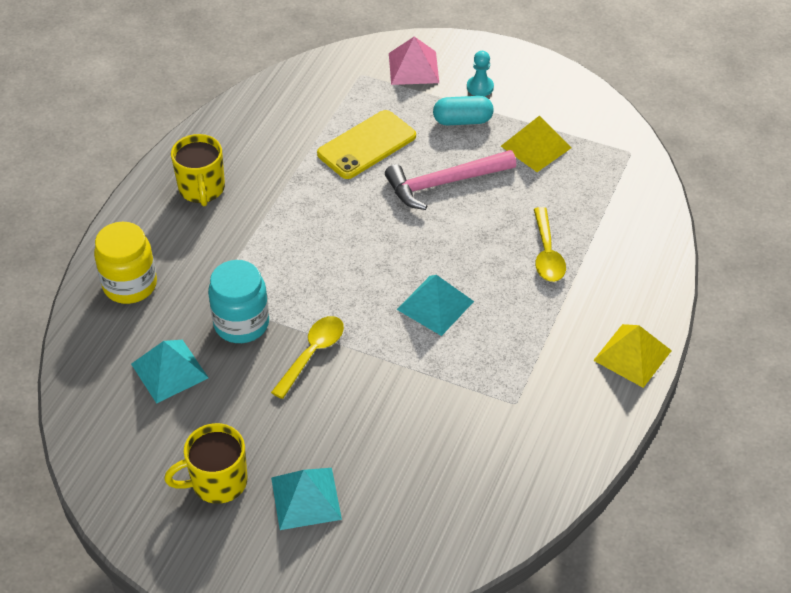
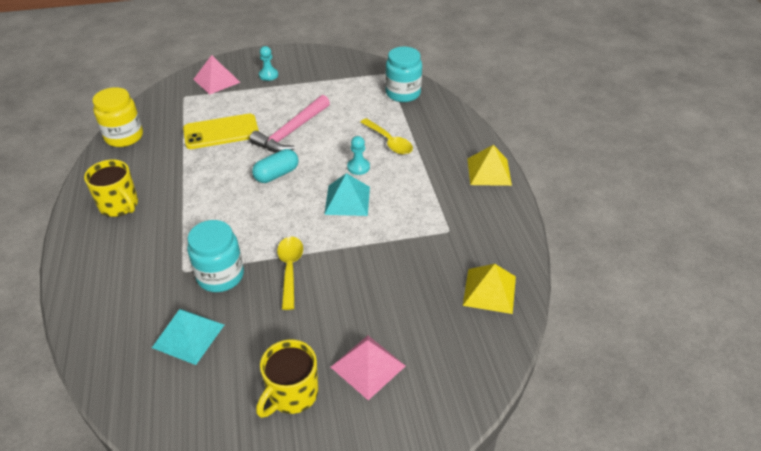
camera: 35 degrees left, 5 degrees down
yellow jar [94,222,157,304] -> yellow jar moved to [92,87,143,147]
turquoise pyramid [271,468,342,530] -> pink pyramid [331,336,405,400]
yellow phone [317,110,416,179] -> yellow phone turned 60 degrees clockwise [183,114,259,149]
turquoise capsule [433,96,494,126] -> turquoise capsule moved to [252,149,299,183]
yellow pyramid [501,116,571,172] -> yellow pyramid moved to [463,264,516,314]
none -> turquoise pawn [347,136,370,175]
none -> turquoise jar [385,47,422,102]

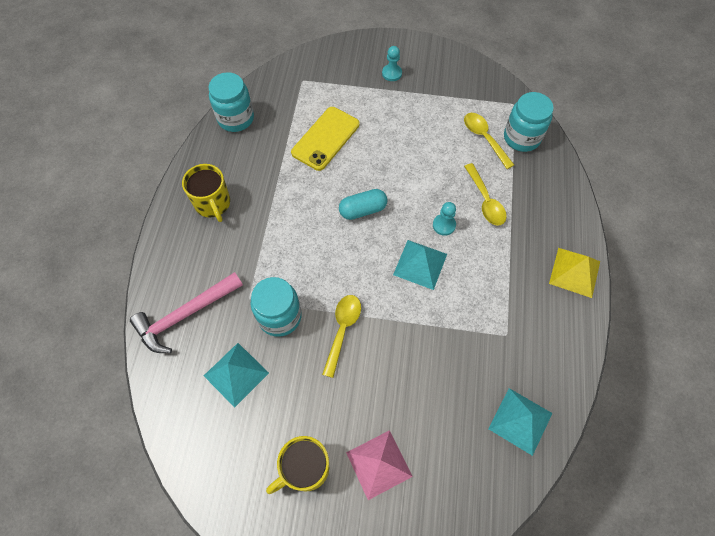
camera: 20 degrees right, 20 degrees up
yellow jar [92,87,143,147] -> turquoise jar [209,72,254,132]
yellow phone [183,114,259,149] -> yellow phone turned 60 degrees counterclockwise [291,107,360,171]
pink pyramid [194,55,241,95] -> none
pink hammer [249,95,330,153] -> pink hammer moved to [130,272,243,353]
yellow pyramid [463,264,516,314] -> turquoise pyramid [488,388,552,456]
none -> yellow spoon [464,113,514,169]

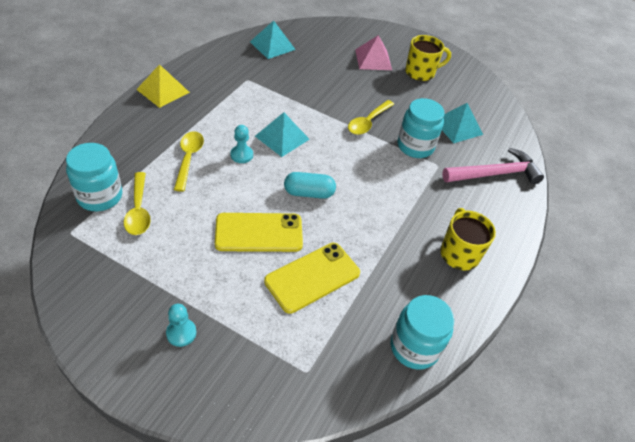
camera: 165 degrees left, 15 degrees down
none -> yellow phone [215,213,303,252]

